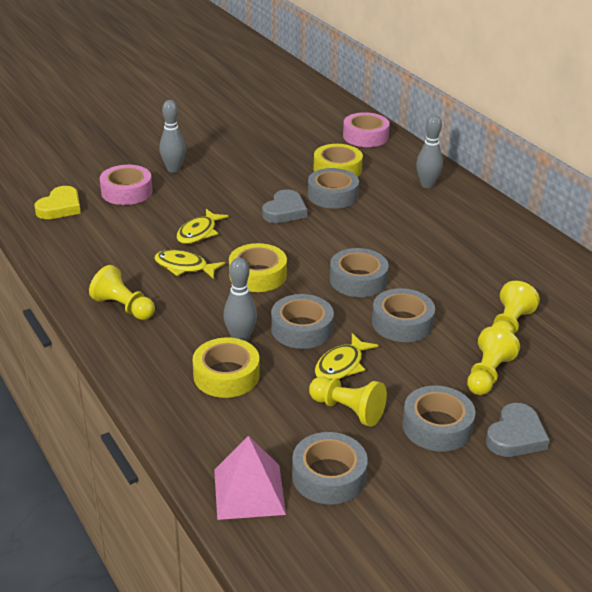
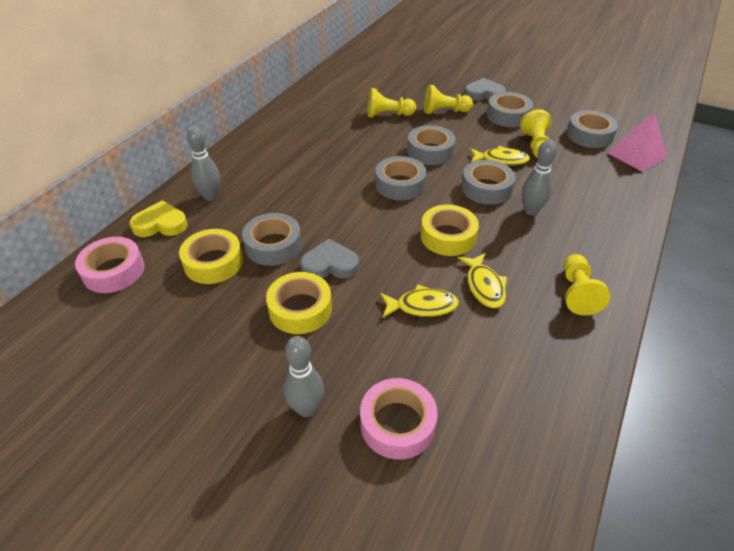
camera: 120 degrees left, 10 degrees up
yellow heart [35,186,81,219] -> yellow heart moved to [130,201,188,237]
yellow tape [193,338,260,398] -> yellow tape moved to [266,272,332,334]

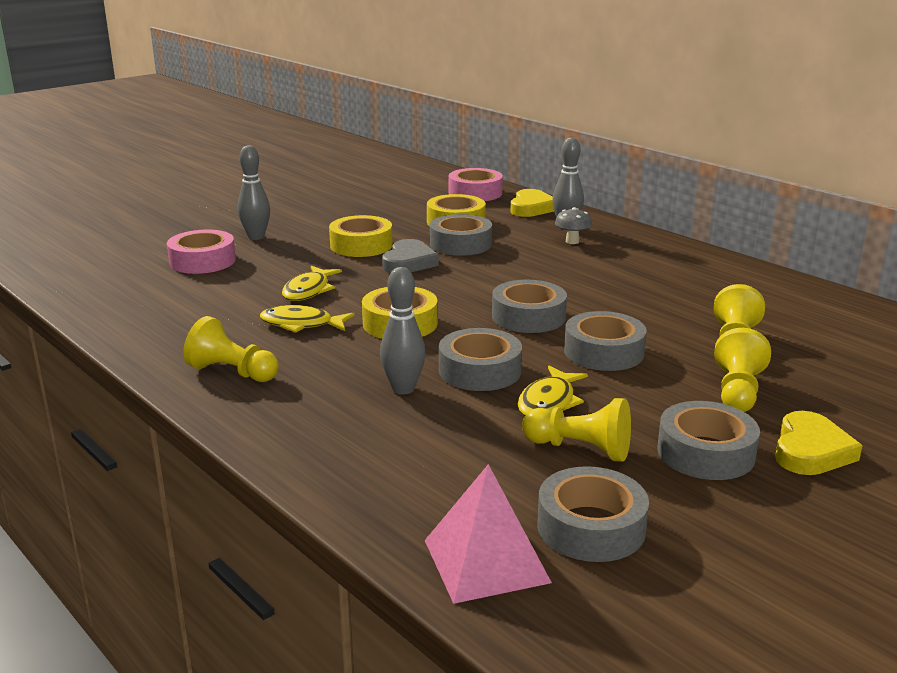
camera: 110 degrees right, 20 degrees down
grey heart [464,78,506,101] -> yellow heart [775,411,862,475]
none -> grey mushroom [555,207,592,244]

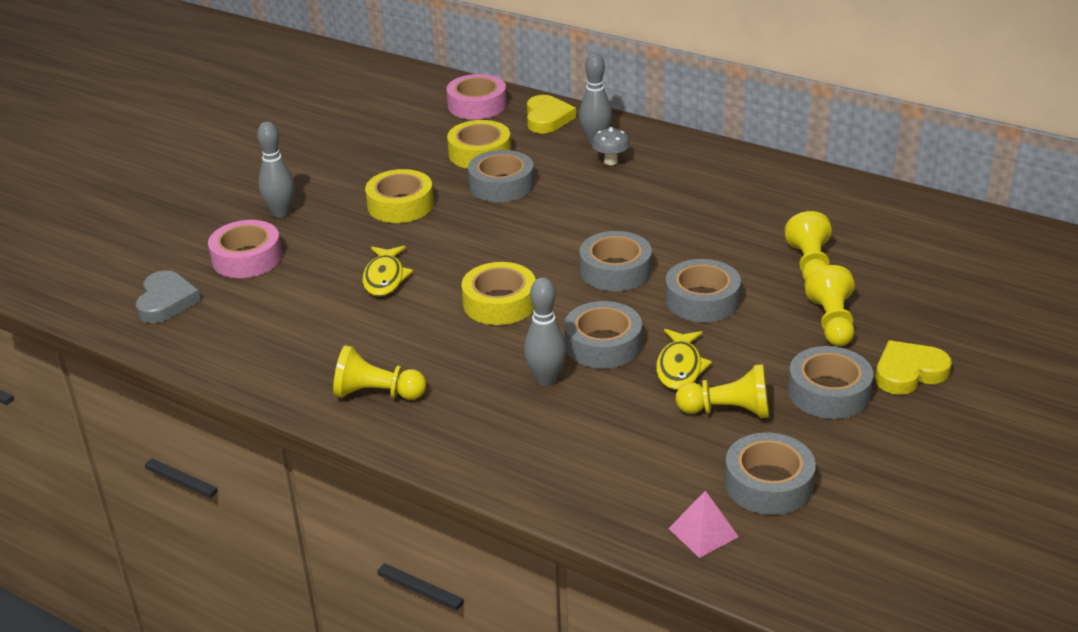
camera: 15 degrees left, 10 degrees up
yellow fish [260,305,354,333] -> none
grey heart [382,239,439,273] -> grey heart moved to [136,270,201,323]
pink pyramid [425,464,552,604] -> pink pyramid [668,490,739,558], size x0.62
yellow heart [775,411,862,475] -> yellow heart turned 120 degrees counterclockwise [876,340,952,395]

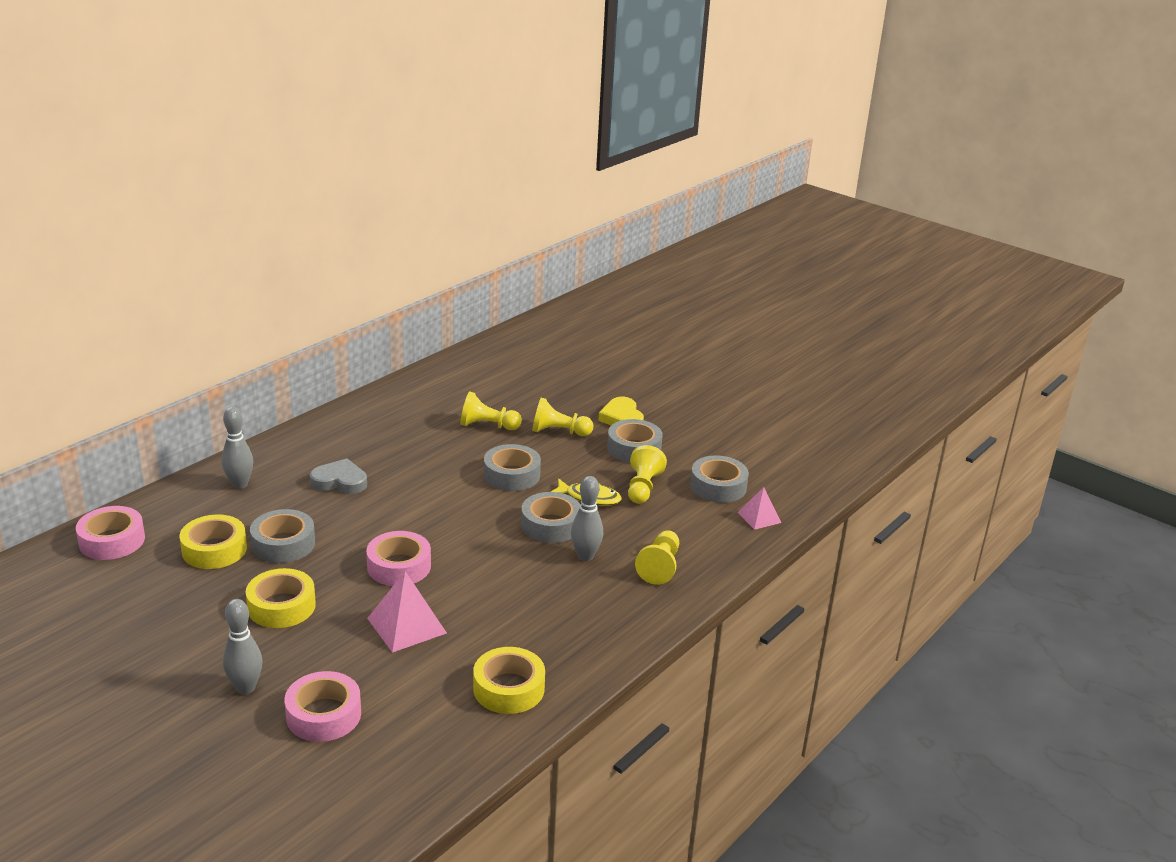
camera: 85 degrees left, 5 degrees down
grey heart [136,270,201,323] -> grey heart moved to [310,458,367,494]
yellow pawn [333,345,426,400] -> yellow pawn moved to [635,530,679,585]
yellow fish [362,246,413,296] -> pink pyramid [367,571,447,653]
yellow tape [462,262,536,325] -> yellow tape moved to [473,647,545,714]
yellow heart [527,95,576,133] -> none
grey tape [579,231,652,291] -> none
grey mushroom [592,127,630,165] -> none
none -> pink tape [366,531,431,586]

